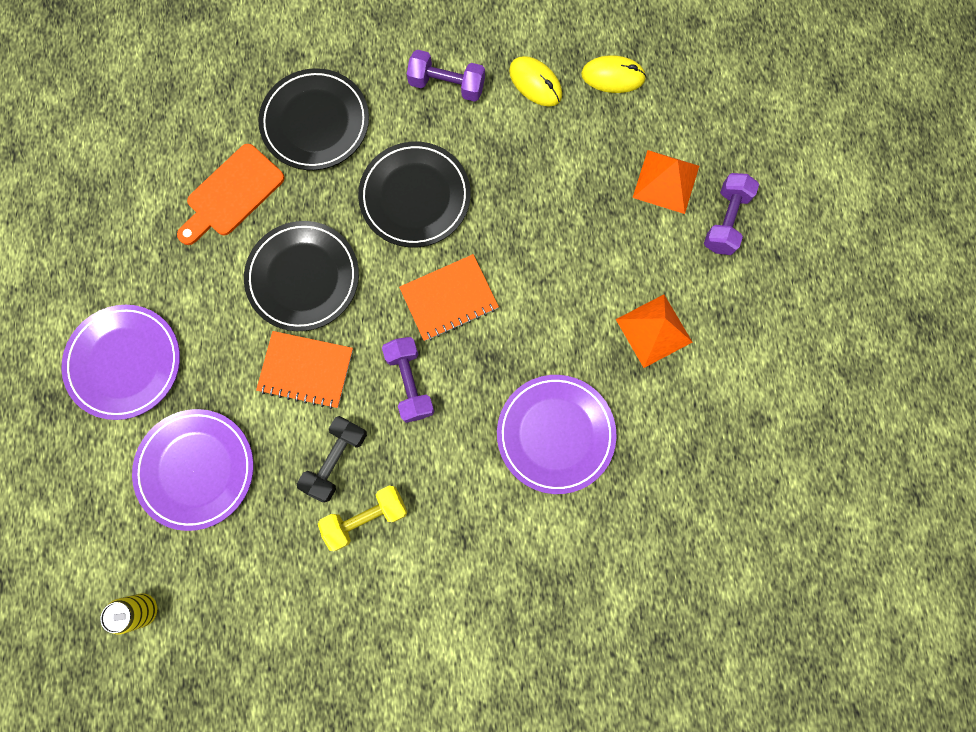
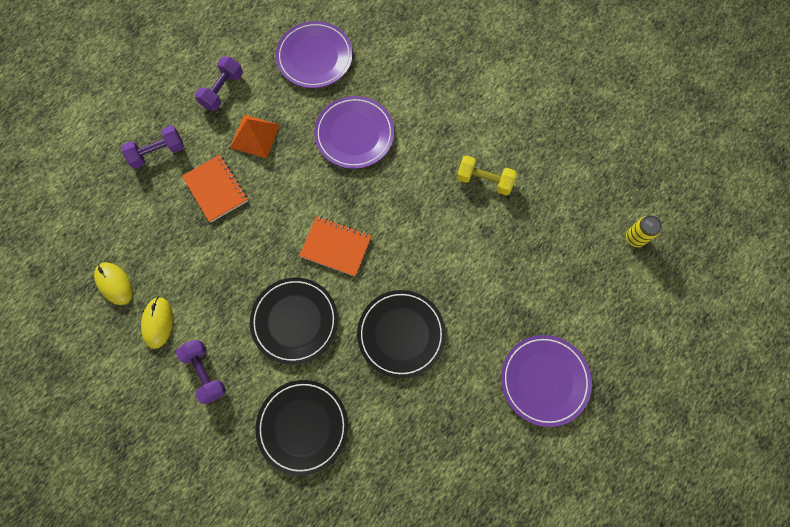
camera: 135 degrees left, 5 degrees down
purple plate [132,409,254,531] -> purple plate moved to [276,21,353,88]
orange cutting board [177,144,284,245] -> none
orange notebook [256,331,353,409] -> orange notebook moved to [182,155,248,223]
black dumbbell [297,416,367,502] -> none
purple dumbbell [382,337,434,423] -> purple dumbbell moved to [195,56,243,111]
orange pyramid [632,150,699,214] -> none

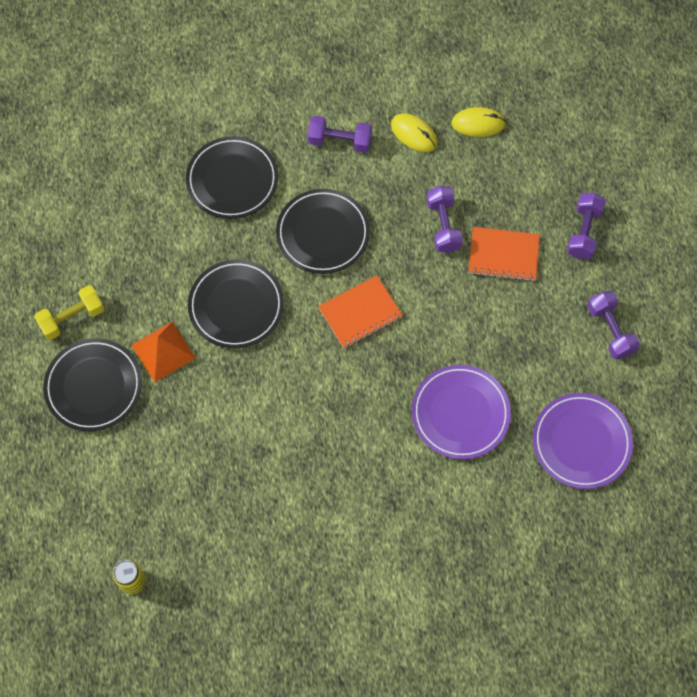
camera: 130 degrees right, 5 degrees down
orange pyramid [230,115,280,158] -> orange pyramid moved to [131,322,196,382]
yellow dumbbell [457,155,517,195] -> yellow dumbbell moved to [34,285,105,340]
purple plate [501,335,592,427] -> black plate [43,338,142,432]
none -> purple dumbbell [427,186,463,253]

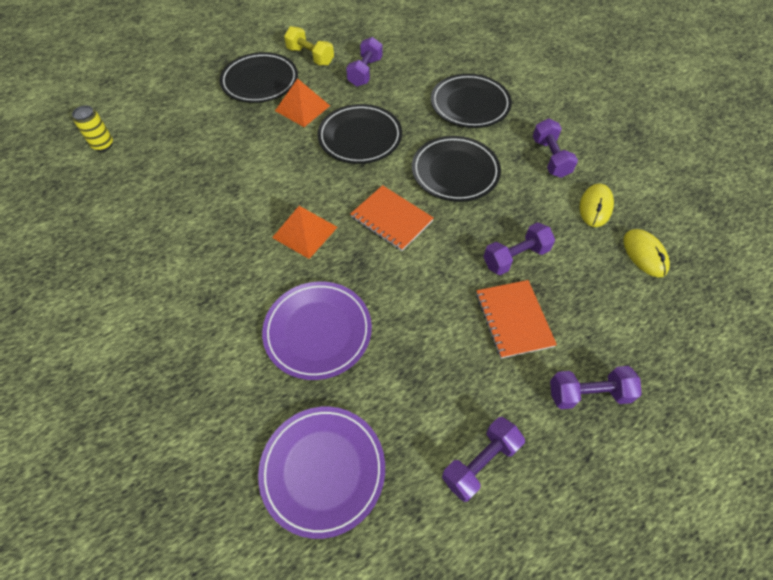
camera: 70 degrees right, 10 degrees down
none -> orange pyramid [272,206,338,259]
none -> purple dumbbell [346,37,382,87]

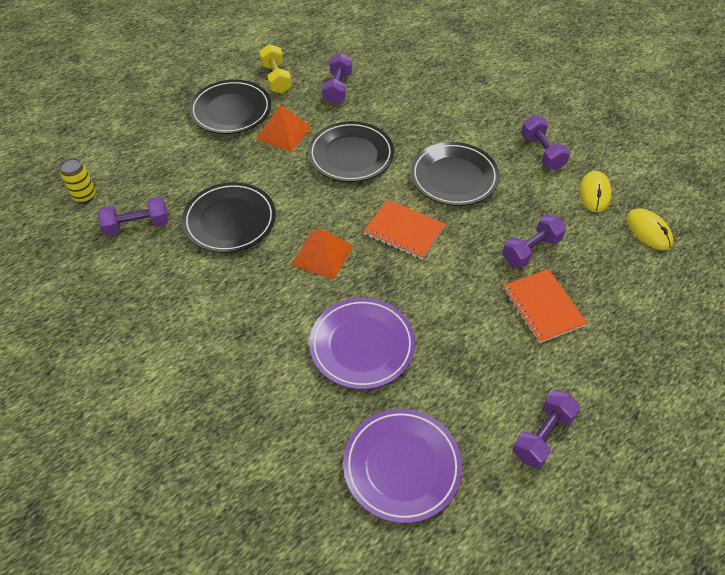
camera: 10 degrees left, 5 degrees down
yellow dumbbell [284,26,334,66] -> yellow dumbbell turned 45 degrees clockwise [259,44,292,94]
black plate [431,74,512,128] -> black plate moved to [182,182,276,253]
purple dumbbell [550,366,642,409] -> purple dumbbell moved to [98,196,168,236]

